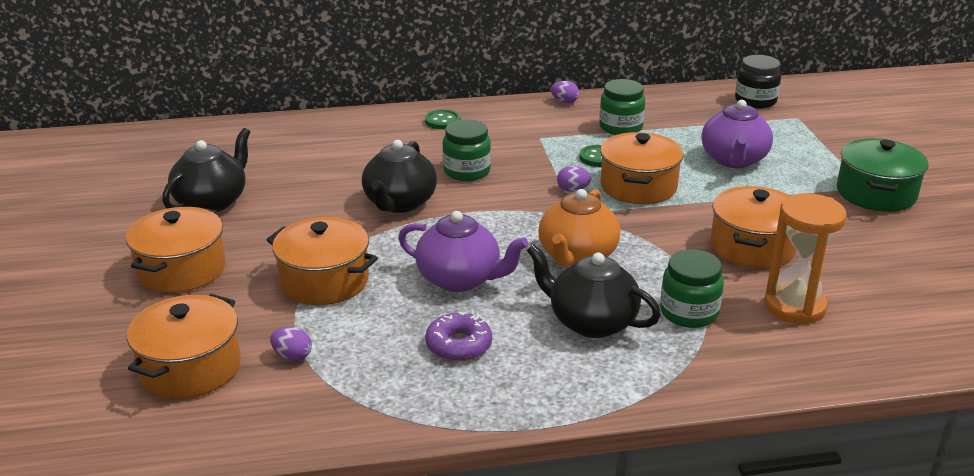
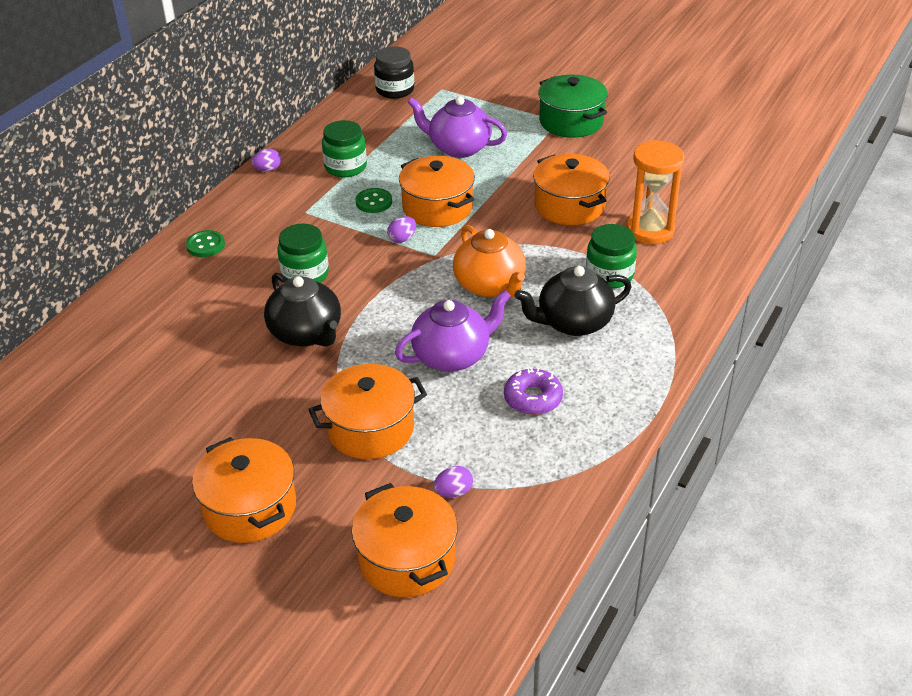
camera: 50 degrees left, 10 degrees up
black teapot [162,128,250,212] -> none
purple teapot [701,100,773,168] -> purple teapot turned 150 degrees clockwise [407,96,507,158]

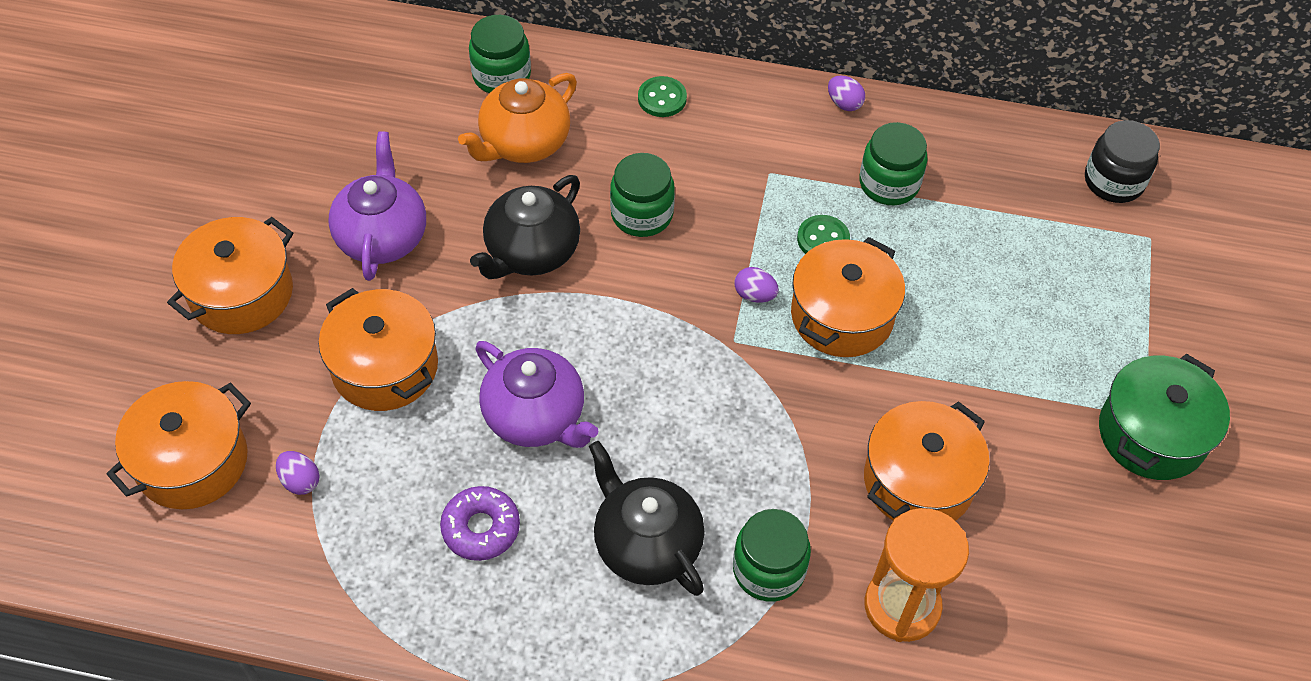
camera: 70 degrees right, 15 degrees up
purple teapot [407,96,507,158] -> purple teapot moved to [328,131,426,281]
orange teapot [453,225,526,298] -> orange teapot moved to [458,73,577,163]
none -> green jar [469,15,531,93]

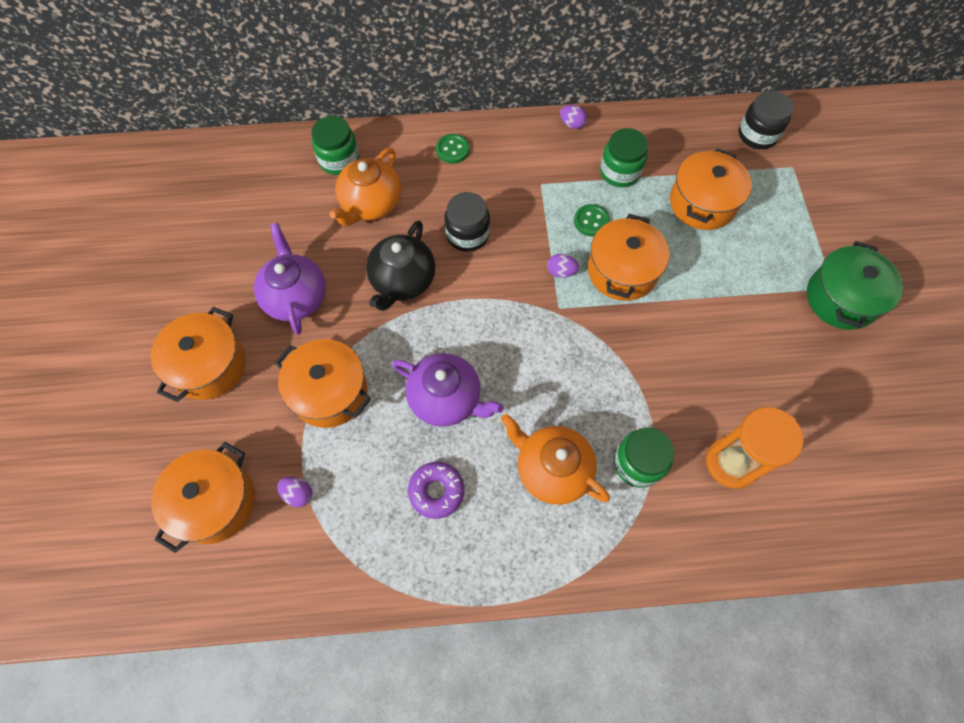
camera: 15 degrees left, 10 degrees up
black teapot [589,441,705,596] -> orange teapot [501,414,610,505]
green jar [610,153,675,237] -> black jar [444,192,490,252]
orange pot [864,401,989,521] -> orange pot moved to [670,148,752,230]

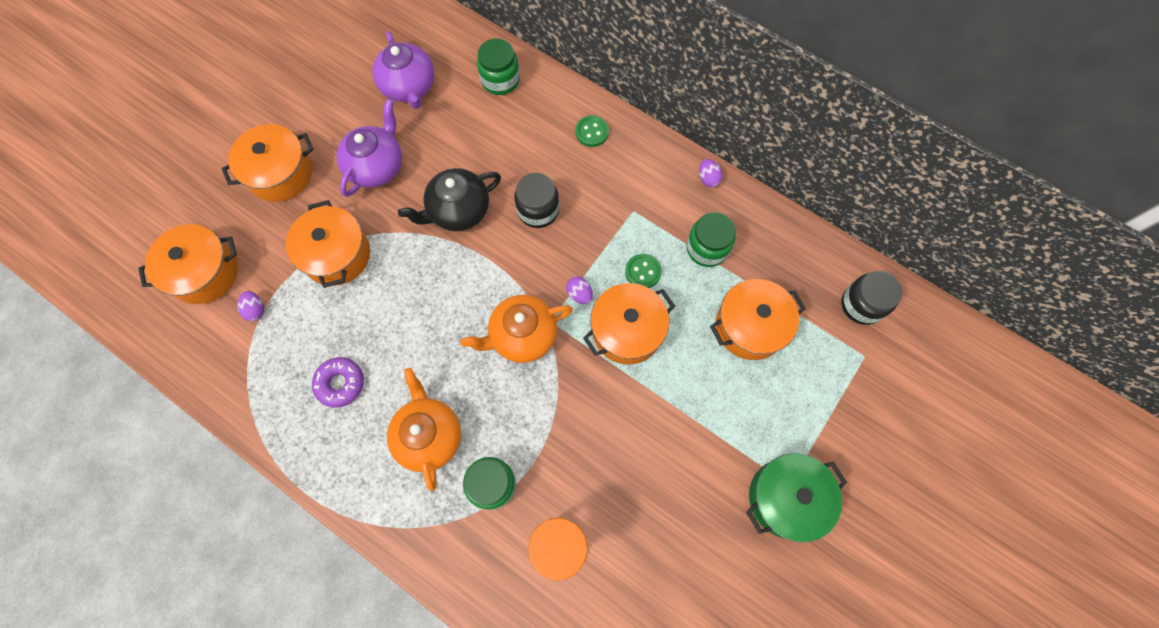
camera: 40 degrees right, 5 degrees up
orange teapot [329,148,401,226] -> orange teapot moved to [460,295,573,363]
purple teapot [392,353,504,427] -> purple teapot moved to [372,31,434,109]

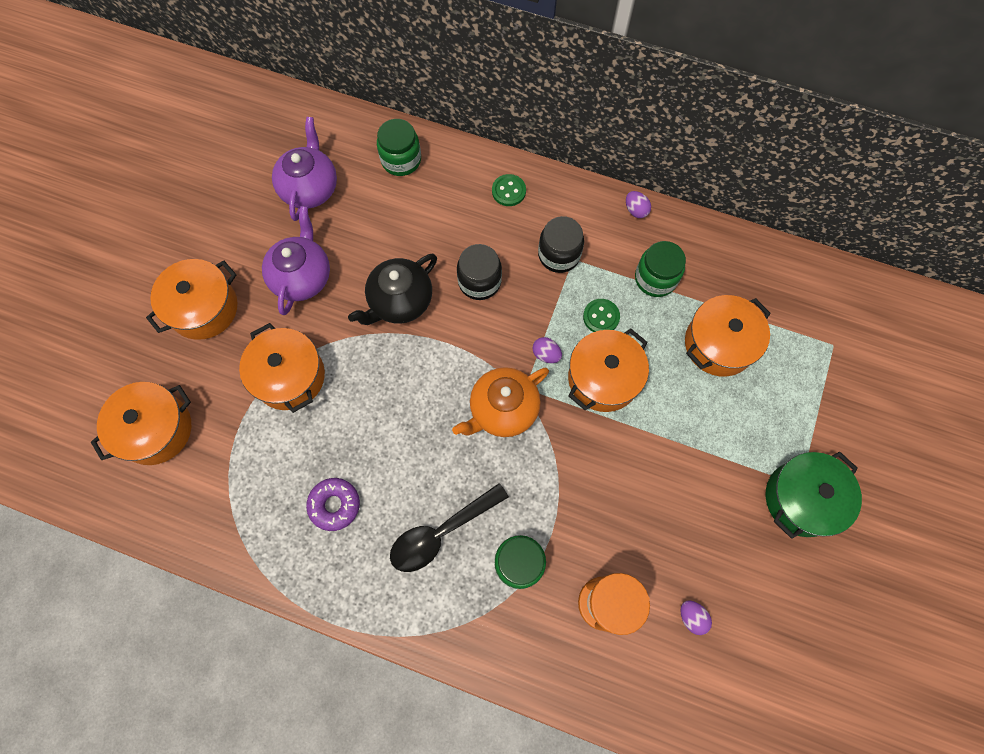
camera: 15 degrees left, 0 degrees up
purple egg [237,291,264,321] -> purple egg moved to [680,600,712,635]
purple teapot [372,31,434,109] -> purple teapot turned 135 degrees counterclockwise [272,117,337,221]
orange teapot [387,368,461,492] -> black spoon [390,483,509,572]
black jar [841,271,902,325] -> black jar moved to [538,216,584,273]

